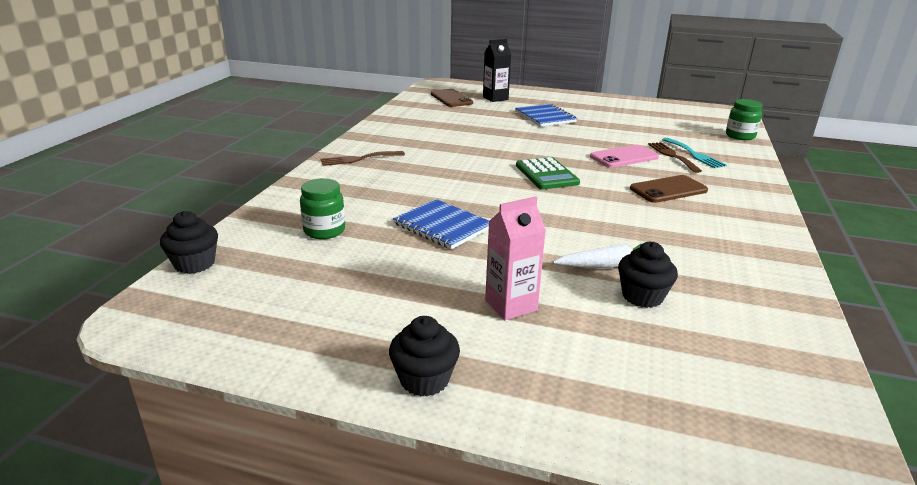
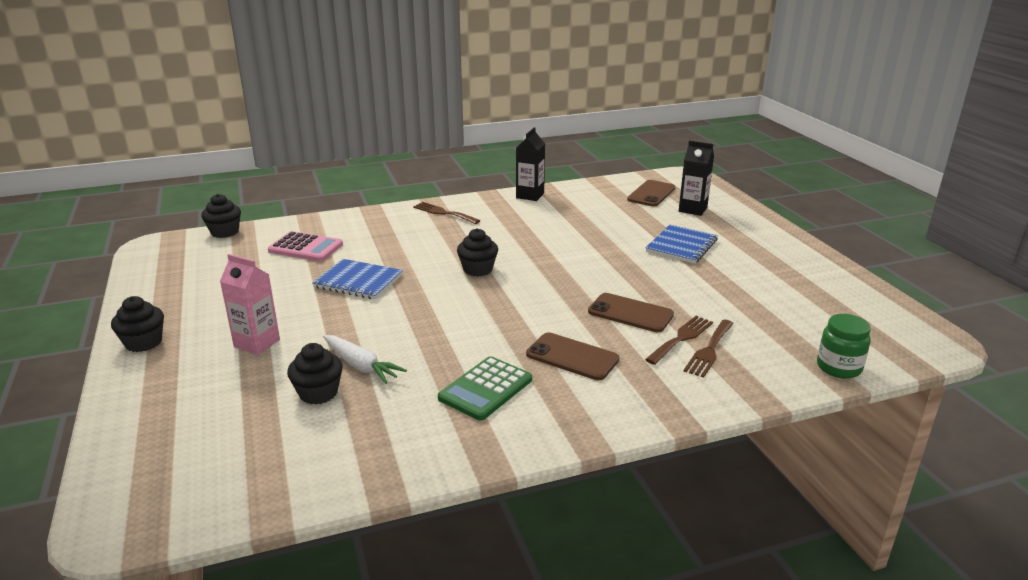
camera: 55 degrees right, 0 degrees up
green jar [300,178,345,239] -> pink calculator [268,231,343,261]
blue notebook [393,199,489,249] -> blue notebook turned 75 degrees counterclockwise [312,259,403,299]
green calculator [516,157,580,189] -> green calculator moved to [438,356,532,420]
pink phone [590,145,659,168] -> brown phone [588,293,674,332]
turquoise fork [662,138,727,168] -> brown fork [684,320,734,378]
none -> black cupcake [457,228,498,277]
none -> black carton [516,127,545,201]

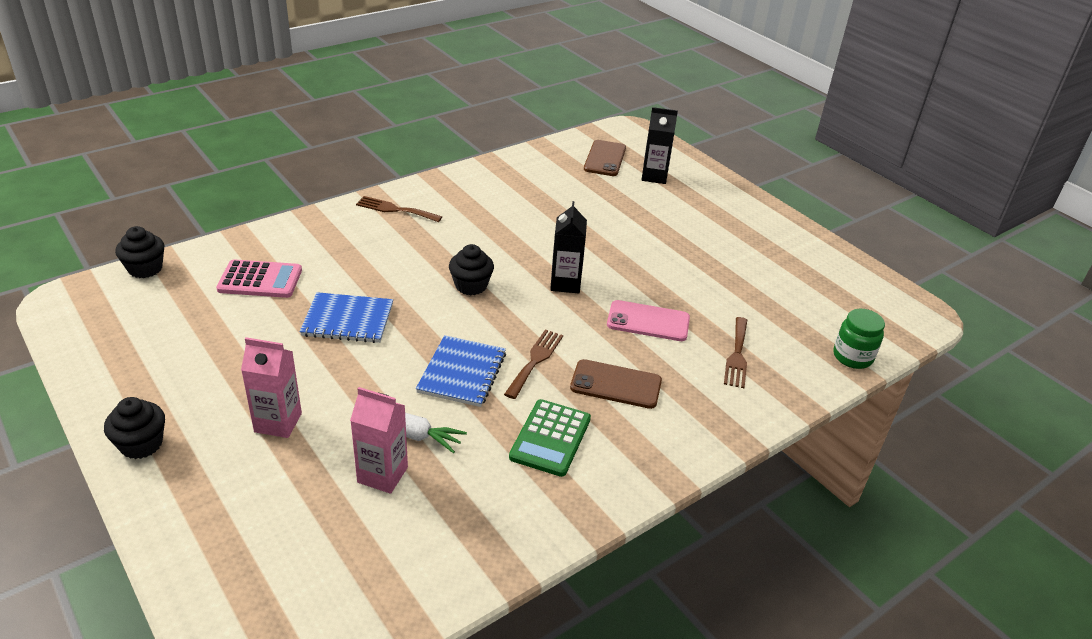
camera: 20 degrees left, 10 degrees up
black cupcake [287,343,343,405] -> pink carton [350,387,408,494]
black carton [516,127,545,201] -> black carton moved to [550,201,587,293]
brown phone [588,293,674,332] -> pink phone [607,300,690,341]
brown fork [645,316,713,365] -> brown fork moved to [504,329,563,399]
blue notebook [646,224,718,264] -> blue notebook moved to [416,335,506,407]

